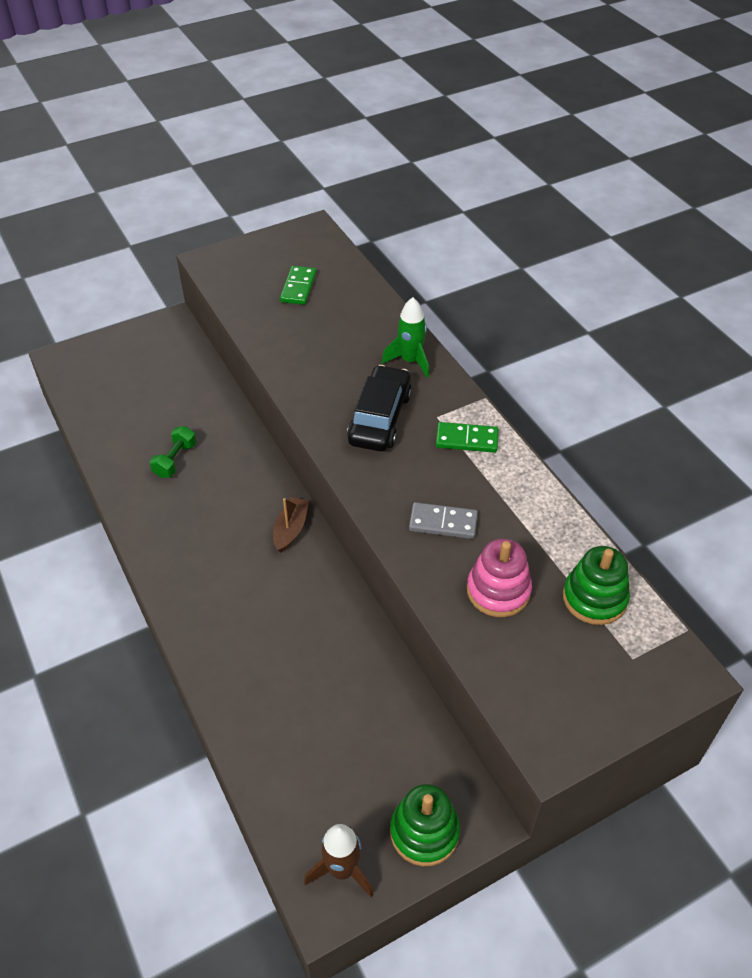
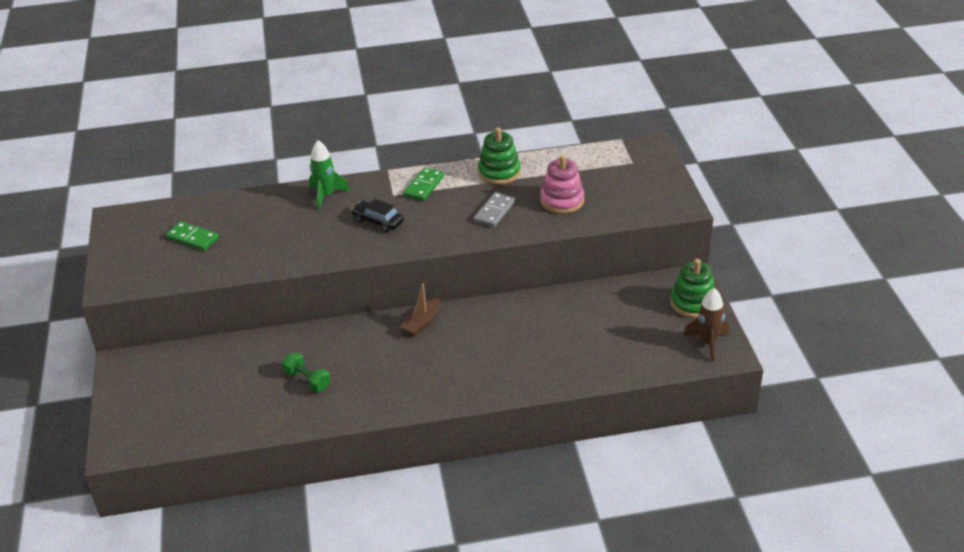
camera: 70 degrees left, 10 degrees down
brown boat [273,497,309,553] -> brown boat turned 90 degrees counterclockwise [400,284,440,336]
black car [347,365,412,451] -> black car [351,199,404,232], size x0.62
green stacking toy [563,546,630,625] -> green stacking toy moved to [478,128,521,185]

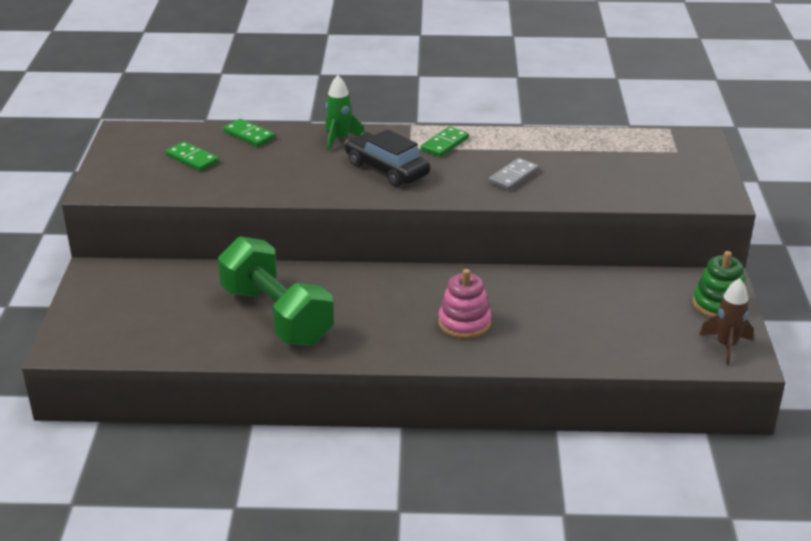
camera: 10 degrees right, 5 degrees down
green dumbbell [282,352,331,392] -> green dumbbell [218,236,334,346], size x2.44
black car [351,199,404,232] -> black car [345,129,430,187], size x1.60
brown boat [400,284,440,336] -> none
green stacking toy [478,128,521,185] -> none
pink stacking toy [540,155,584,214] -> pink stacking toy moved to [439,269,491,339]
none -> green domino [223,119,275,147]

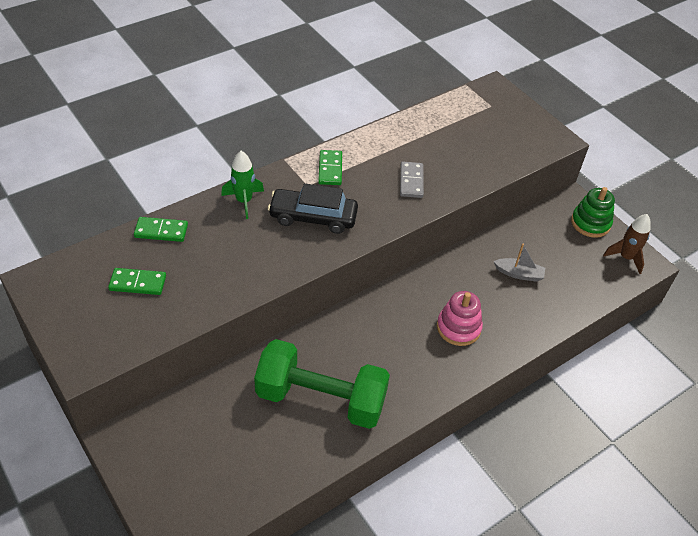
camera: 40 degrees left, 15 degrees up
none -> grey boat [494,243,545,282]

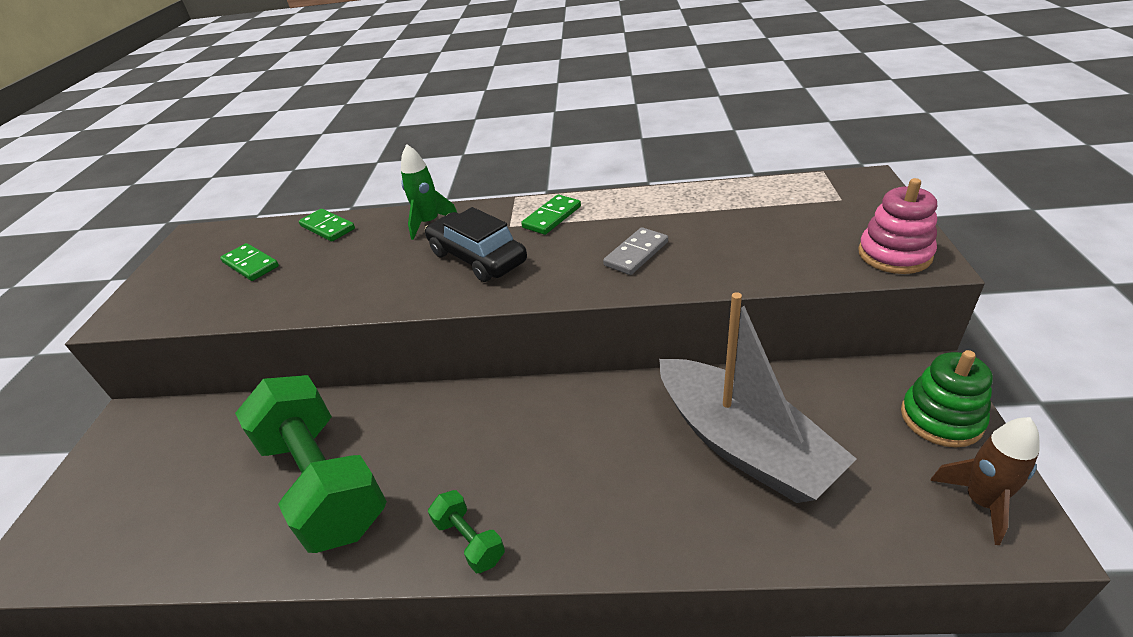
camera: 45 degrees right, 10 degrees down
pink stacking toy [437,291,483,346] -> pink stacking toy moved to [858,178,937,274]
grey boat [494,243,545,282] -> grey boat [659,292,857,503], size x2.35
none -> green dumbbell [428,490,505,573]

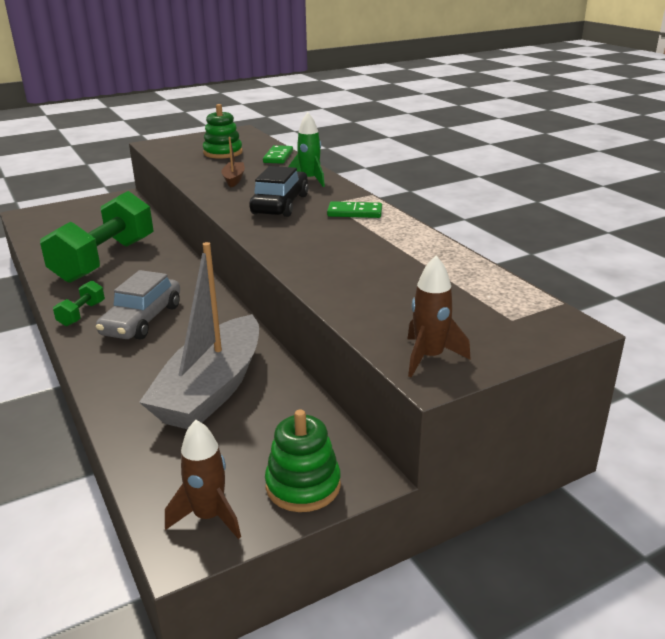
camera: 55 degrees right, 10 degrees down
green domino [220,243,279,281] -> green stacking toy [203,104,243,159]
grey domino [603,227,668,275] -> none
pink stacking toy [858,178,937,274] -> brown rocket [408,256,471,378]
none -> grey car [96,270,180,340]
none -> brown boat [221,137,245,187]

